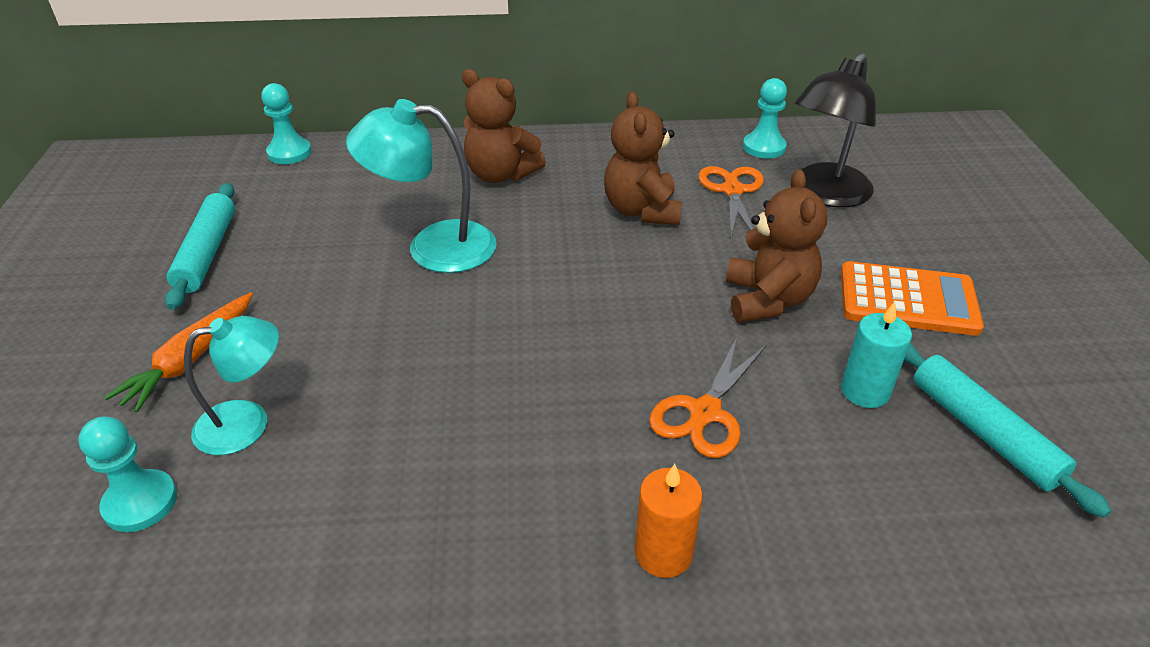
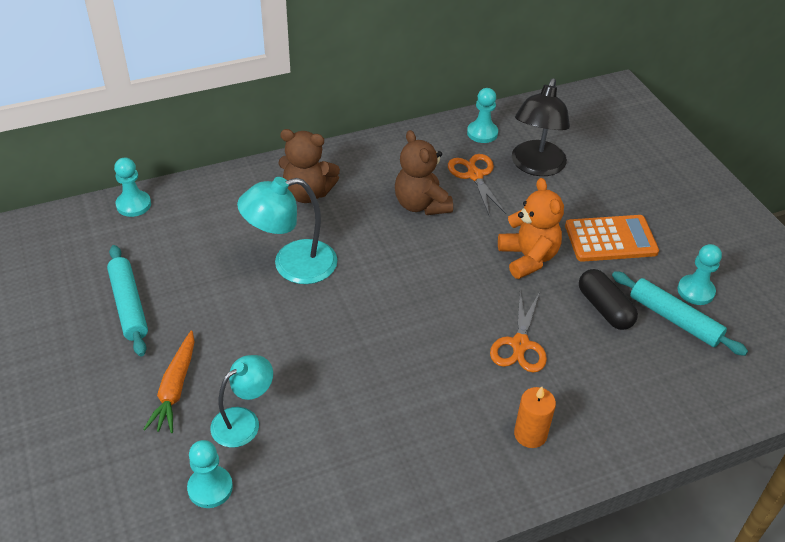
camera: 20 degrees left, 5 degrees up
brown teddy bear [726,169,827,322] -> orange teddy bear [498,178,564,279]
turquoise candle [841,302,912,408] -> black capsule [579,269,638,330]
none -> turquoise pawn [677,244,722,305]

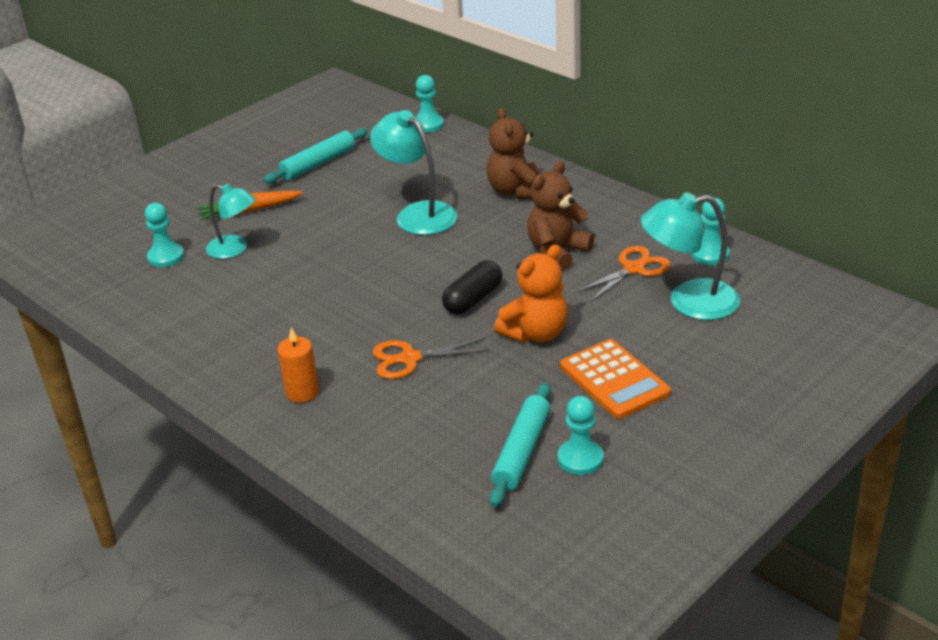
camera: 70 degrees right, 10 degrees down
black lamp [512,78,570,176] -> turquoise lamp [641,193,740,320]
black capsule [579,269,638,330] -> black capsule moved to [442,260,502,314]

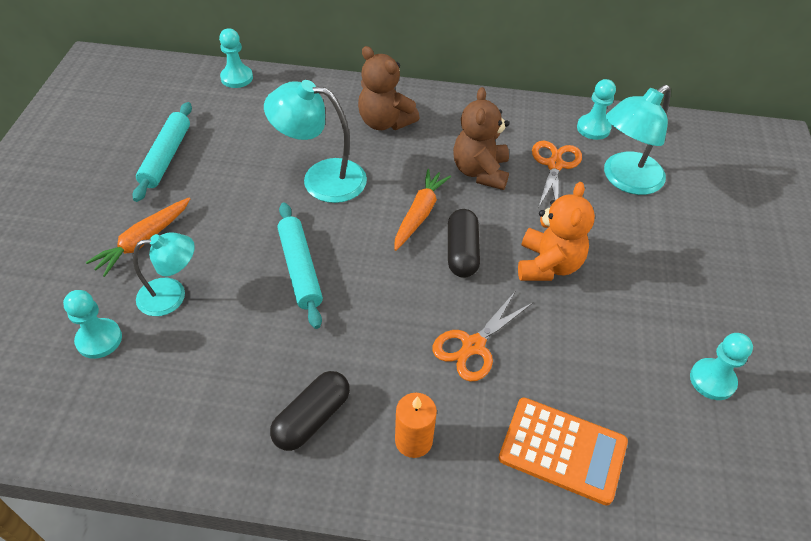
camera: 40 degrees left, 15 degrees up
turquoise rolling pin [489,382,551,507] -> turquoise rolling pin moved to [277,202,323,329]
orange calculator [560,339,671,419] -> orange calculator moved to [499,398,628,506]
none -> black capsule [270,371,350,451]
none -> orange carrot [394,169,451,251]

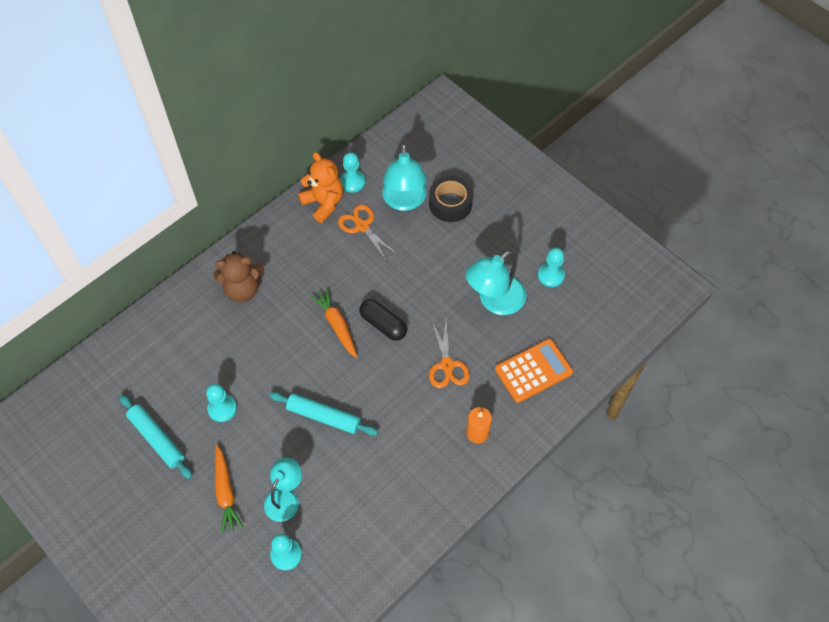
camera: 50 degrees left, 10 degrees up
turquoise pawn [219,28,253,88] -> turquoise pawn moved to [206,384,237,422]
turquoise lamp [264,80,367,203] -> turquoise lamp moved to [466,251,526,315]
black capsule [270,371,350,451] -> none
brown teddy bear [453,87,509,190] -> none
orange teddy bear [518,182,595,281] -> orange teddy bear moved to [298,152,343,223]
none -> black tape [429,176,473,222]

